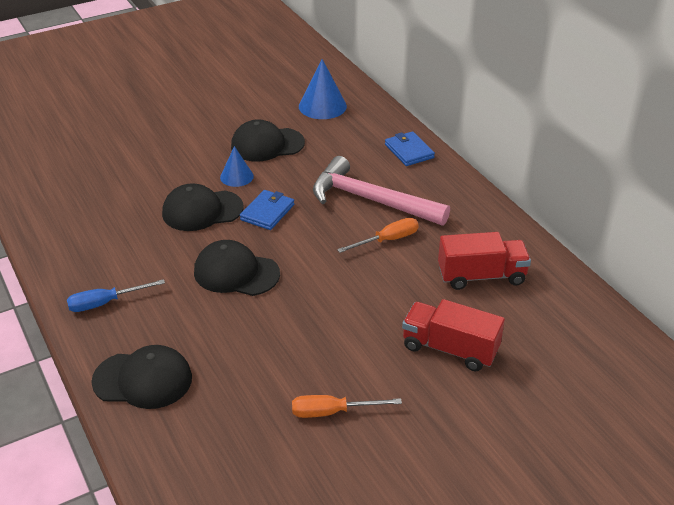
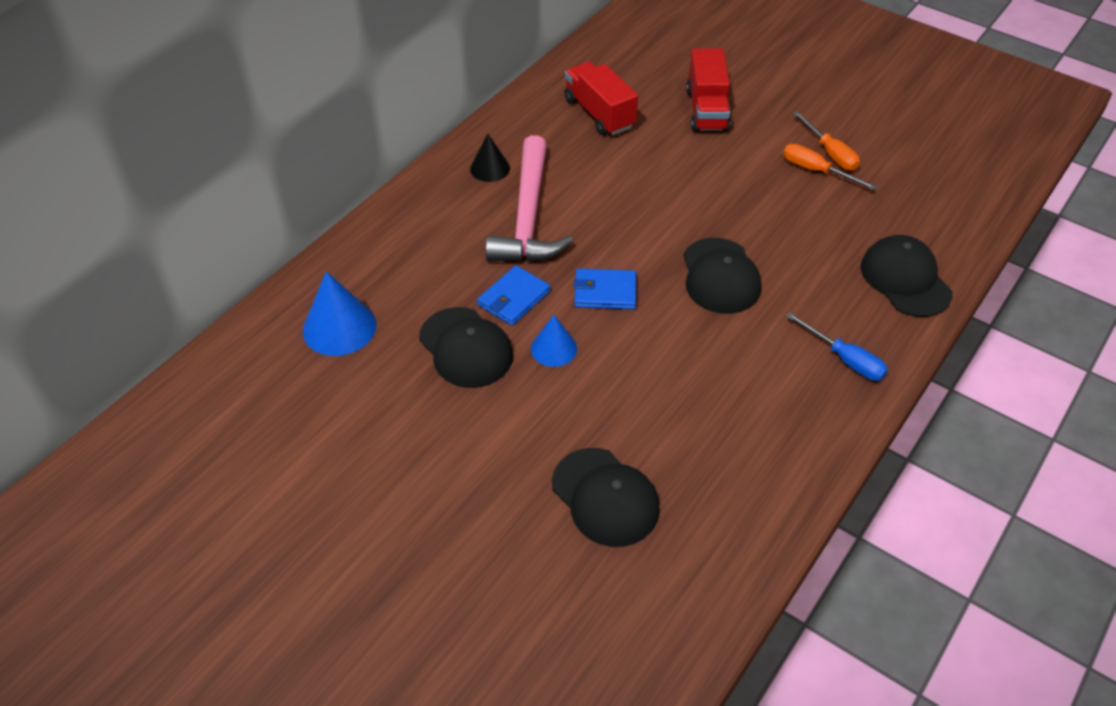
camera: 115 degrees left, 10 degrees up
black cap [162,183,243,231] -> black cap moved to [552,448,660,547]
orange screwdriver [337,218,419,253] -> orange screwdriver moved to [783,144,877,190]
blue wallet [385,131,435,166] -> blue wallet moved to [477,265,550,325]
none -> black cone [470,134,510,182]

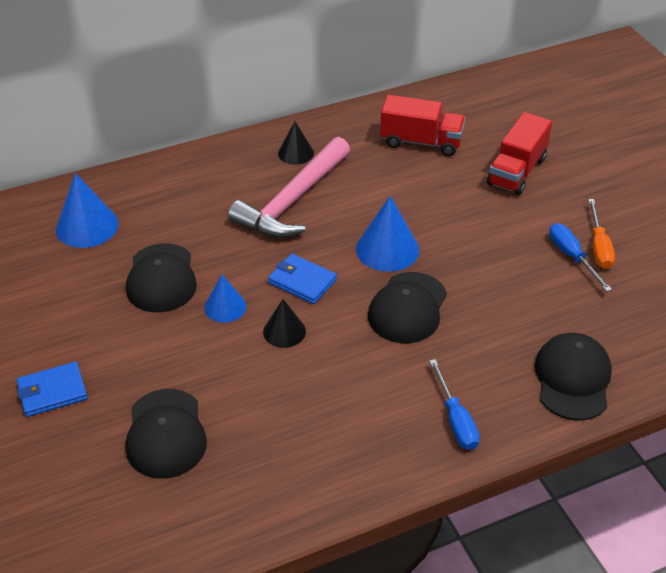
camera: 30 degrees right, 5 degrees down
blue wallet [477,265,550,325] -> blue wallet moved to [17,362,88,417]
red truck [564,62,638,135] -> red truck turned 105 degrees clockwise [380,95,466,156]
orange screwdriver [783,144,877,190] -> blue screwdriver [549,223,612,291]
none -> black cone [263,299,306,348]
none -> blue cone [356,196,419,272]

